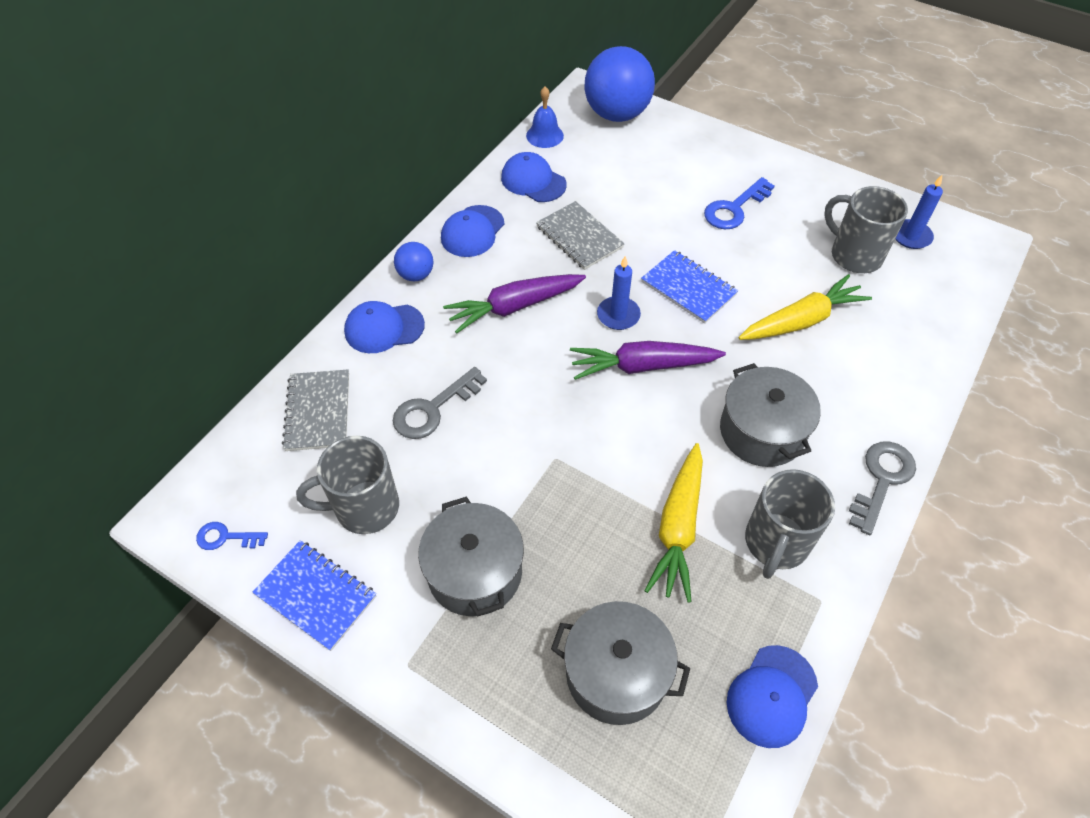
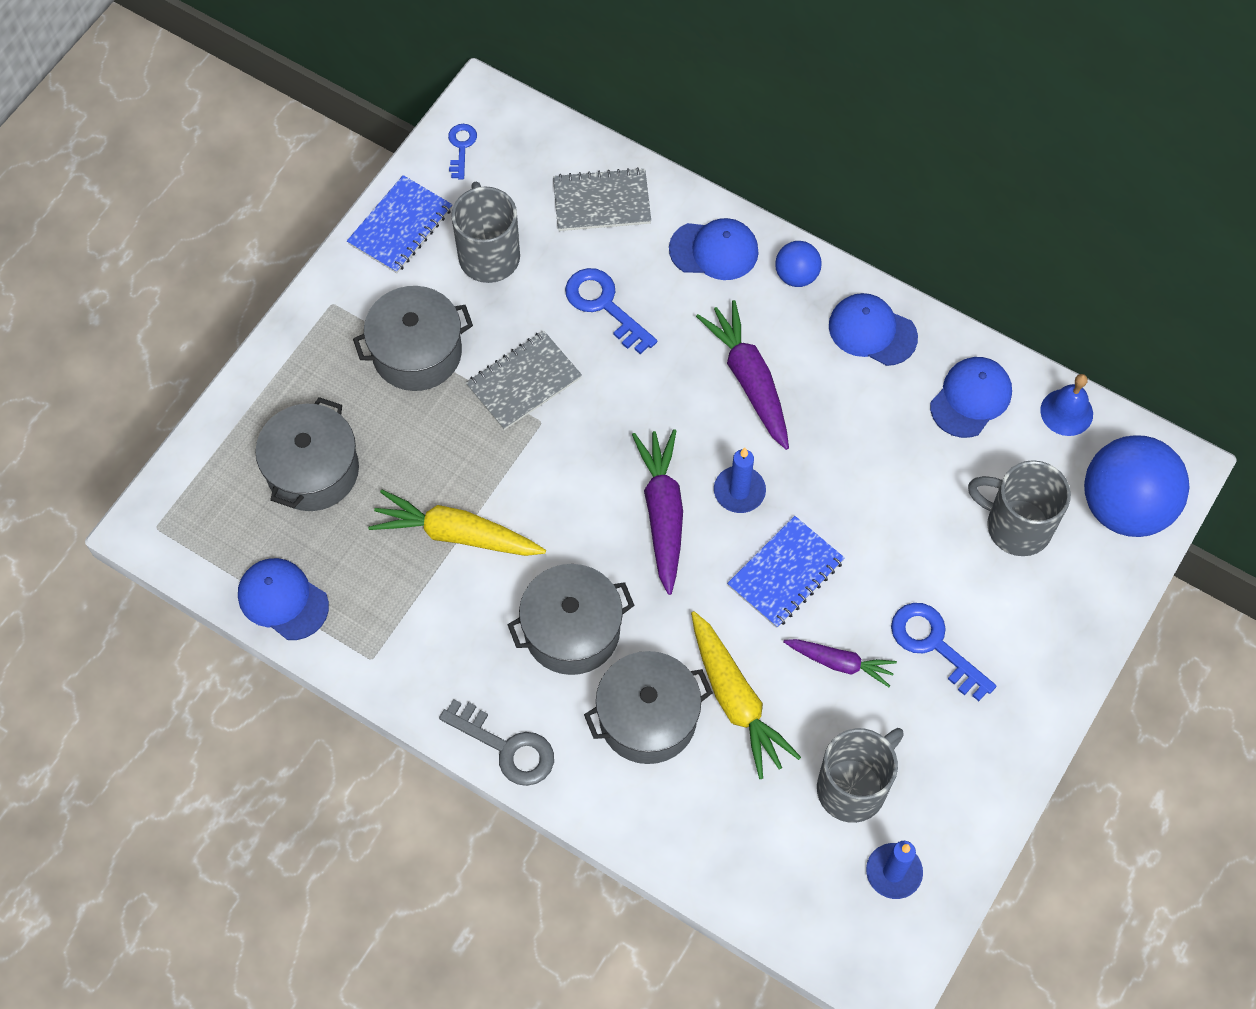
camera: 90 degrees right, 10 degrees up
blue cap [344,301,425,353] -> blue cap turned 105 degrees clockwise [669,218,759,280]
grey key [393,367,487,439] -> blue key [565,268,657,354]
grey notebook [536,201,625,270] -> grey notebook moved to [466,330,582,430]
grey mug [745,469,835,579] -> grey mug moved to [968,460,1071,556]
none -> grey pot [584,651,713,764]
none -> purple carrot [784,639,897,687]

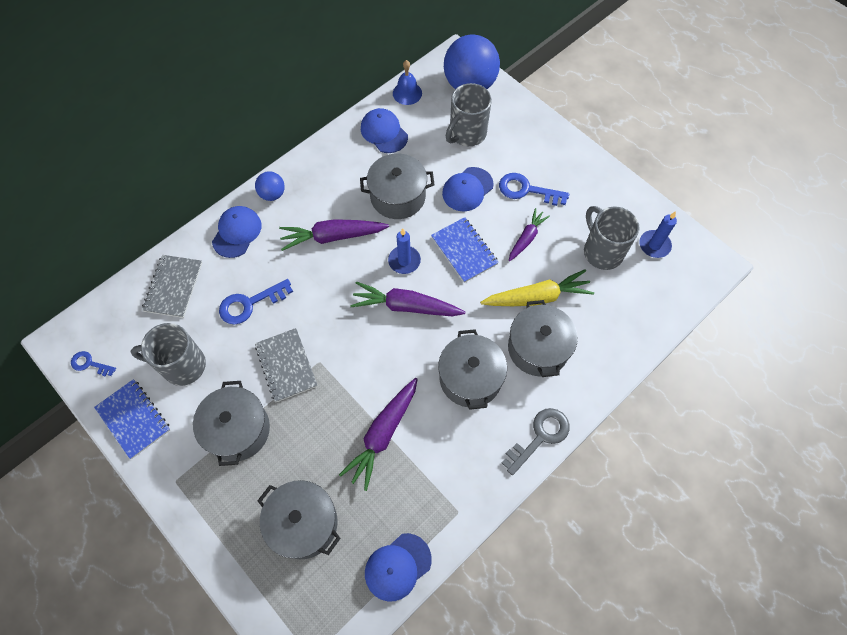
camera: 75 degrees left, 0 degrees up
yellow carrot [368,489,546,556] -> purple carrot [339,378,418,491]
blue cap [829,293,918,366] -> blue cap moved to [442,167,494,211]
blue key [891,603,996,701] -> blue key turned 45 degrees clockwise [499,173,569,206]
none -> grey pot [360,154,435,219]

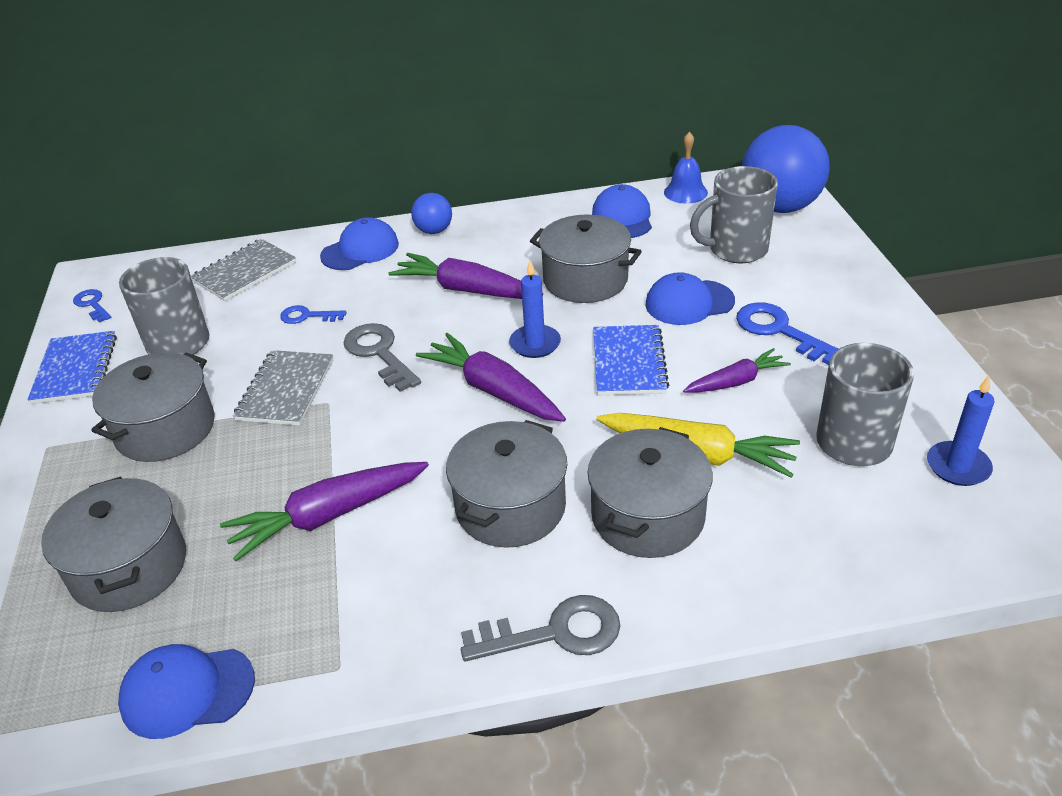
camera: 35 degrees right, 25 degrees down
blue key [219,279,293,325] -> blue key [280,305,347,324], size x0.60
none -> grey key [343,323,421,392]

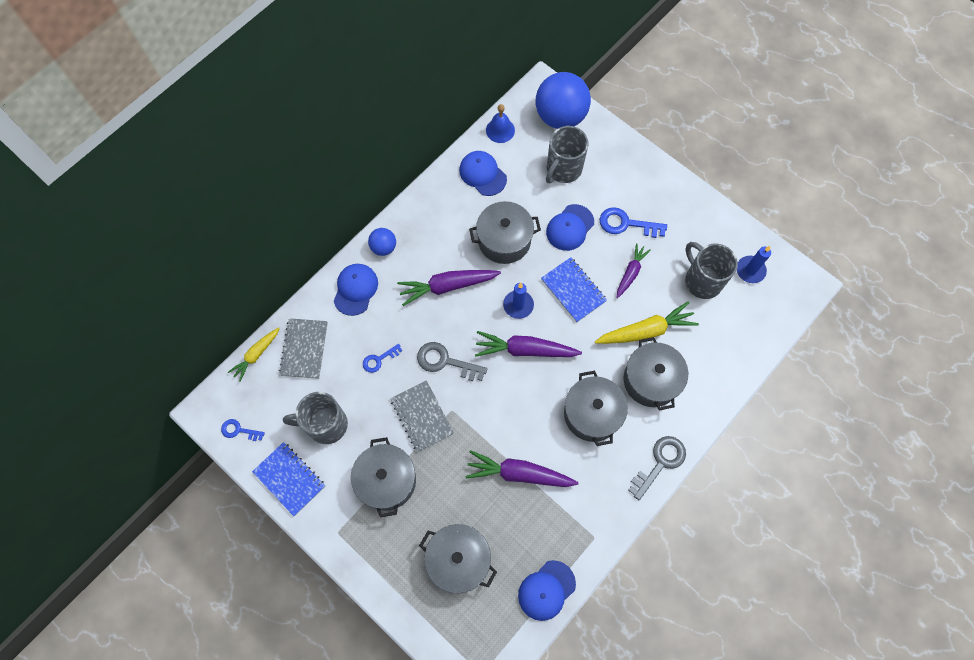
camera: 40 degrees left, 30 degrees up
purple carrot [220,462,429,561] -> purple carrot turned 75 degrees clockwise [465,450,579,487]
none -> yellow carrot [228,327,280,382]

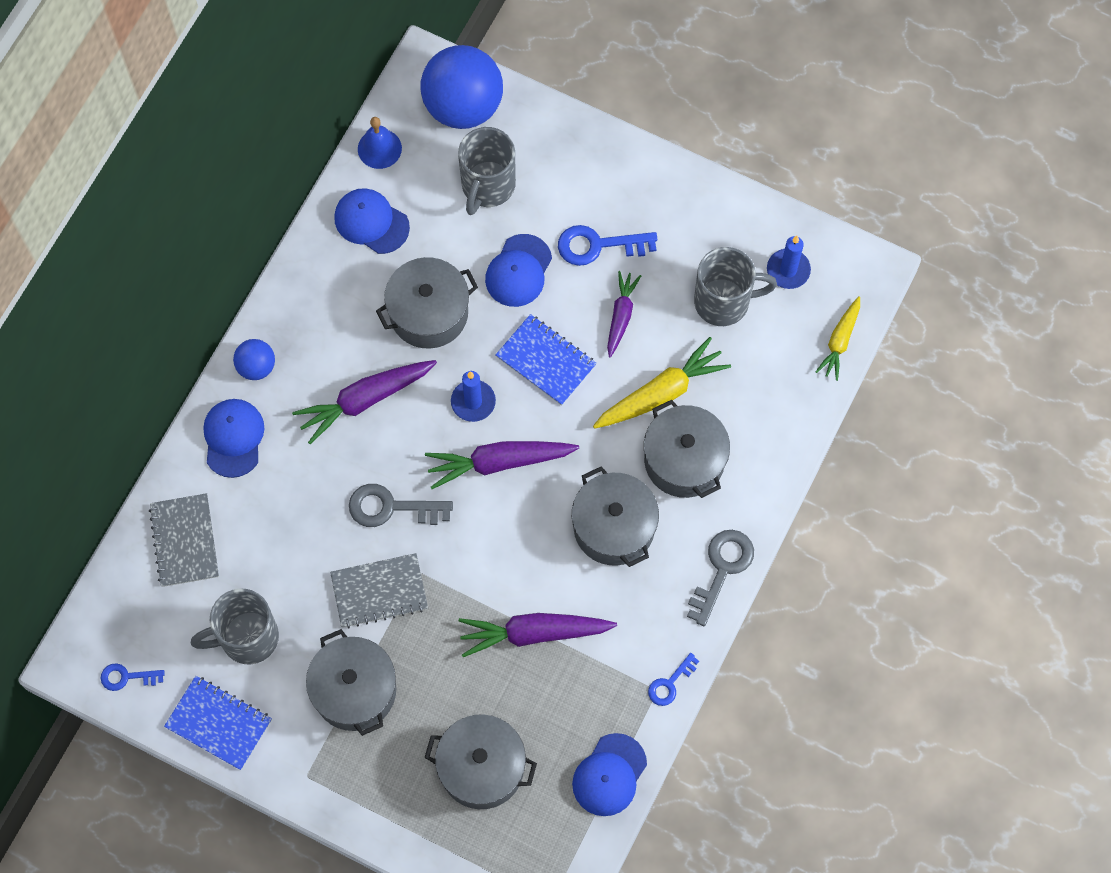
camera: 15 degrees left, 0 degrees up
yellow carrot [228,327,280,382] -> yellow carrot moved to [816,296,860,381]
blue key [363,344,402,373] -> blue key moved to [648,653,699,706]
grey notebook [390,380,454,452] -> grey notebook turned 60 degrees counterclockwise [330,553,428,628]
grey mug [685,242,738,299] -> grey mug turned 135 degrees clockwise [694,247,777,326]

